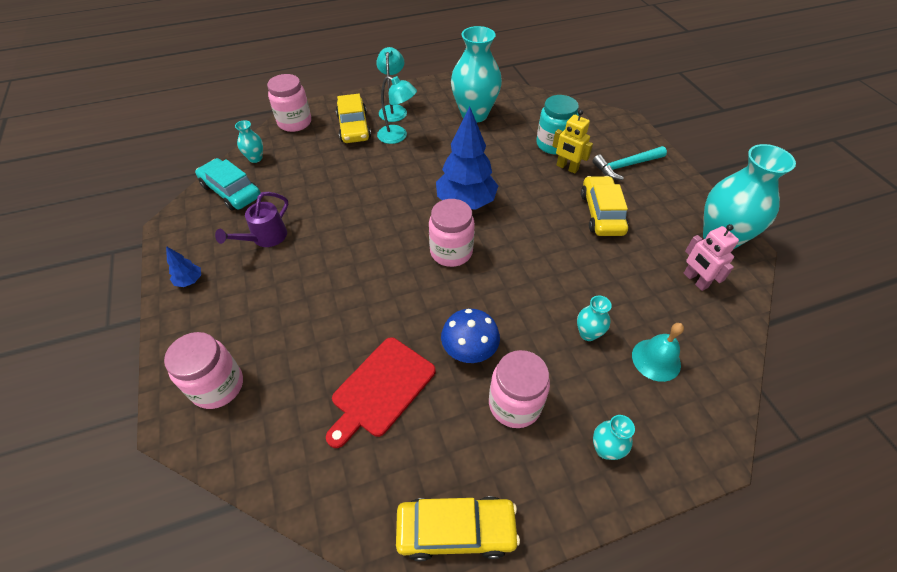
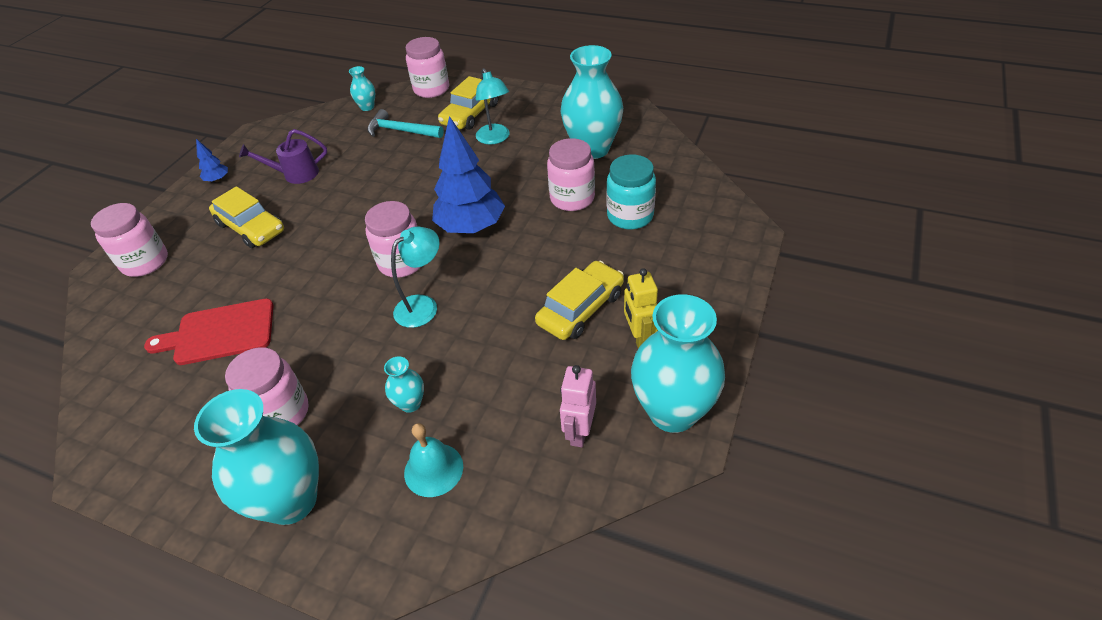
camera: 45 degrees right, 5 degrees down
turquoise car [195,158,260,211] -> none
turquoise lamp [376,47,407,122] -> turquoise lamp moved to [391,226,439,328]
yellow car [396,496,520,561] -> yellow car moved to [209,186,284,248]
blue mushroom [441,309,500,363] -> none
yellow robot [552,110,593,174] -> yellow robot moved to [624,268,658,348]
turquoise hammer [592,146,667,180] -> turquoise hammer moved to [367,109,444,138]
turquoise vase [593,415,635,460] -> turquoise vase [194,389,319,525], size x2.23
none -> pink jar [547,138,595,211]

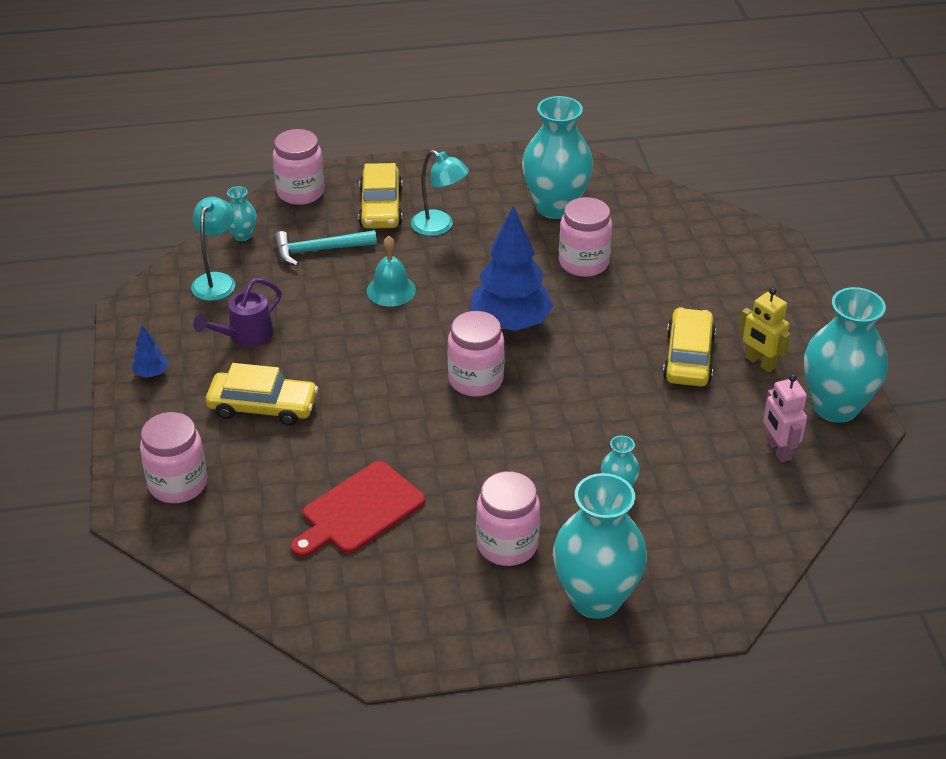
camera: 35 degrees left, 5 degrees down
turquoise lamp [391,226,439,328] -> turquoise lamp moved to [191,197,235,301]
turquoise bell [404,423,463,497] -> turquoise bell moved to [367,236,416,307]
turquoise jar [606,154,656,230] -> none

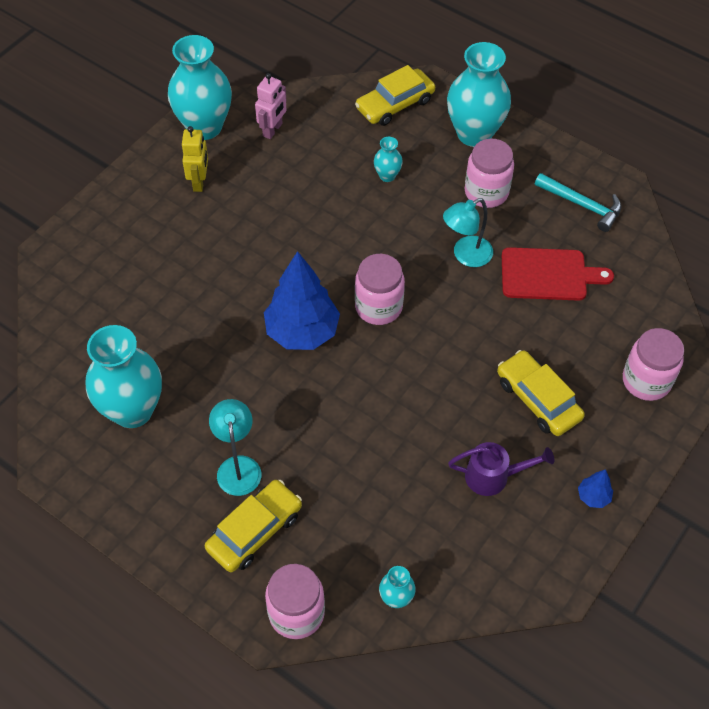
camera: 135 degrees left, 15 degrees up
turquoise lamp [191,197,235,301] -> turquoise lamp moved to [443,198,493,267]
turquoise hammer [274,230,377,266] -> turquoise hammer moved to [535,173,621,232]
turquoise bell [367,236,416,307] -> none
pink jar [559,197,612,277] -> none
yellow car [663,307,716,387] -> yellow car moved to [355,65,435,126]

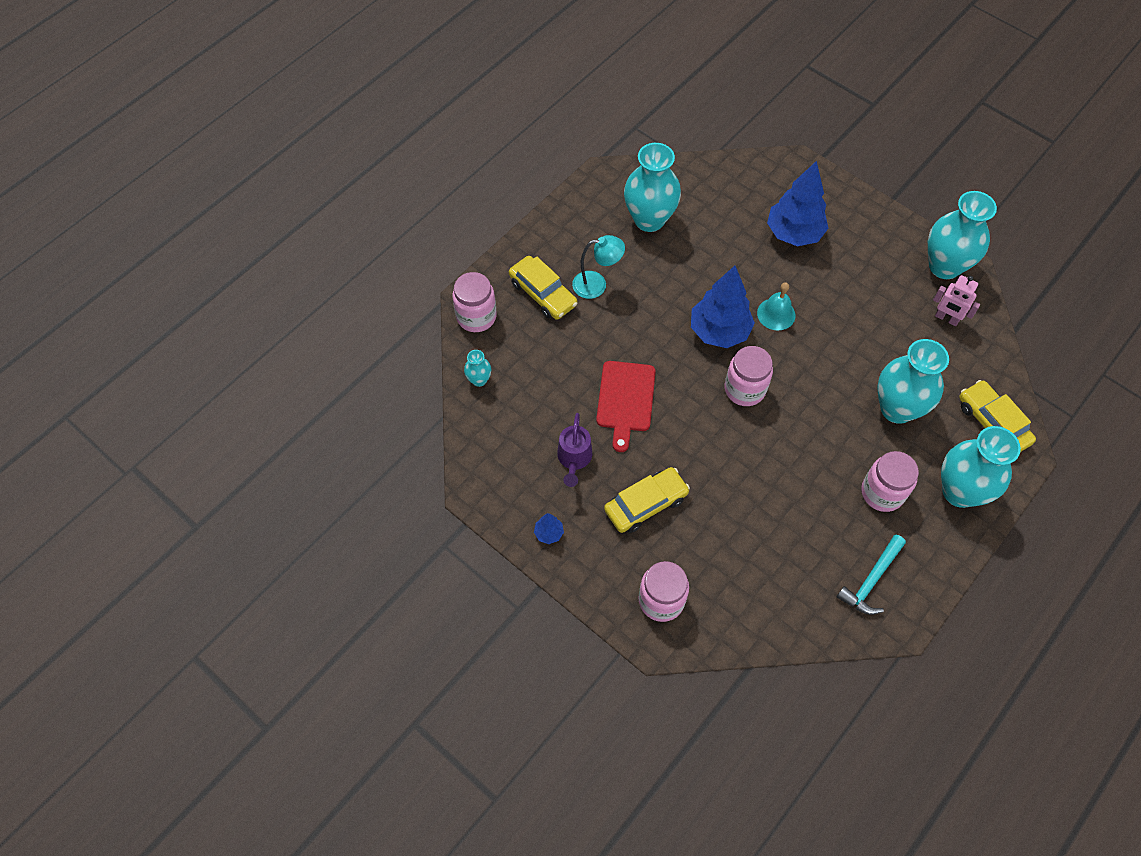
camera: 95 degrees right, 5 degrees up
yellow robot [182,126,208,192] -> none
turquoise vase [374,137,403,182] -> turquoise vase [877,339,949,424], size x2.23
turquoise lamp [443,198,493,267] -> none
red cutting board [502,247,614,301] -> red cutting board moved to [596,361,656,452]
none -> turquoise bell [757,283,795,331]
none -> blue tree [767,161,828,246]

